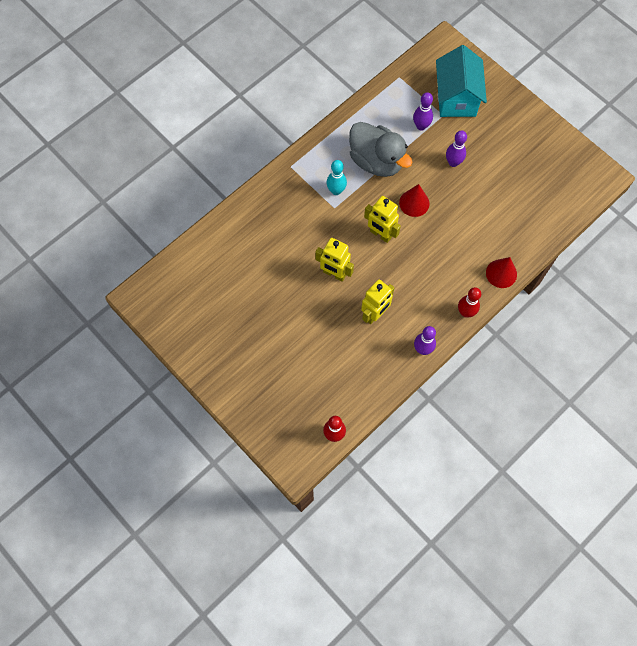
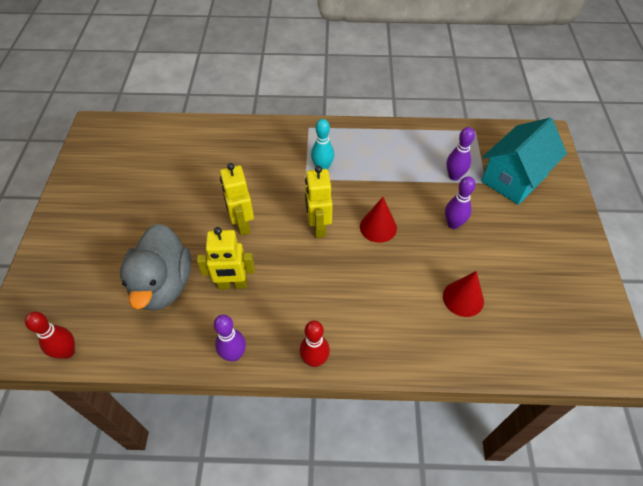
camera: 45 degrees right, 15 degrees down
grey duck [349,122,412,177] -> grey duck moved to [120,223,191,311]
red cone [486,257,517,288] -> red cone moved to [443,271,484,317]

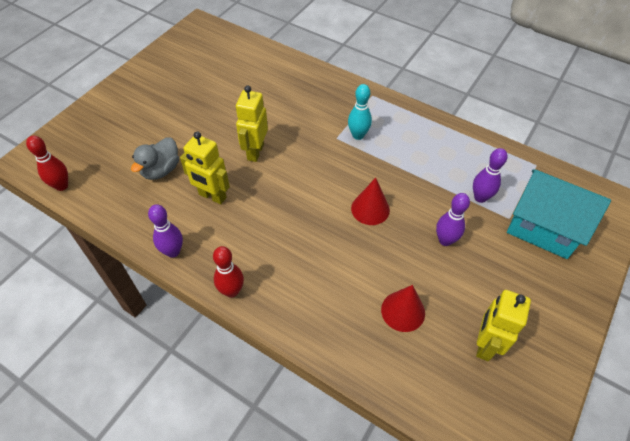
camera: 30 degrees right, 0 degrees up
grey duck [120,223,191,311] -> grey duck [131,137,179,180], size x0.61
yellow robot [305,166,333,238] -> yellow robot moved to [476,290,531,361]
turquoise house [481,118,567,205] -> turquoise house turned 45 degrees clockwise [507,170,611,259]

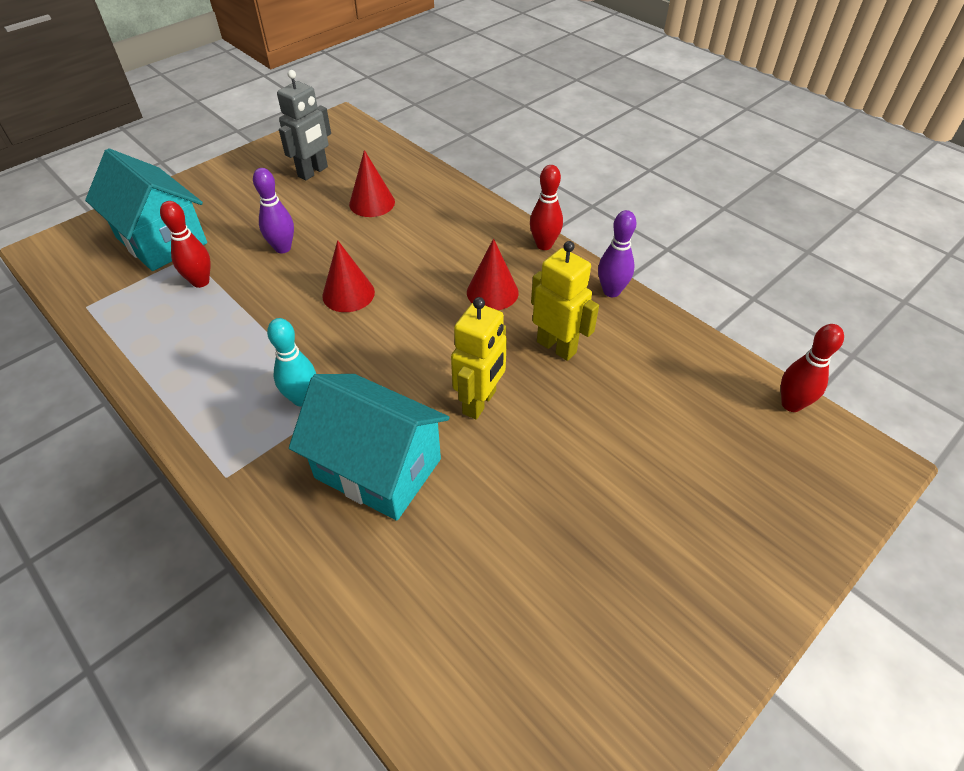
camera: 165 degrees left, 5 degrees down
grey duck [131,137,179,180] -> none
purple bowling pin [473,148,507,203] -> red bowling pin [160,201,211,288]
yellow robot [476,290,531,361] -> grey robot [277,70,331,180]
none -> turquoise house [289,374,449,521]
none -> red cone [467,239,519,310]

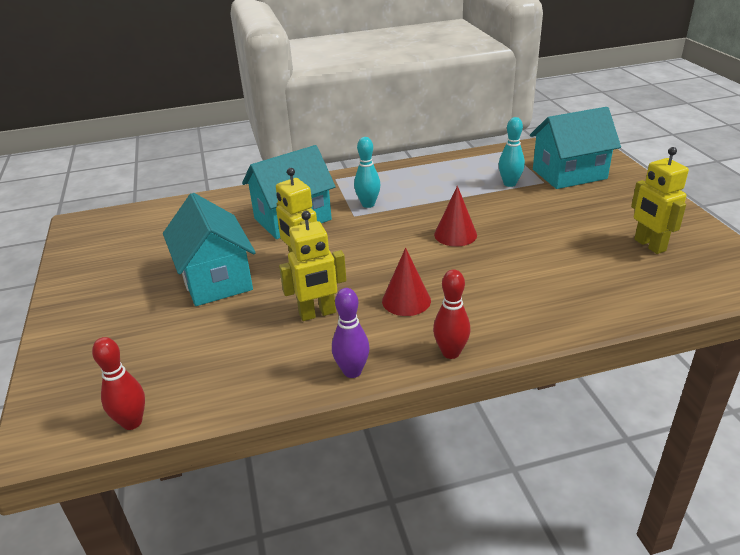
camera: 120 degrees right, 15 degrees down
red bowling pin [160,201,211,288] -> turquoise bowling pin [499,117,525,187]
purple bowling pin [253,168,294,253] -> none
grey robot [277,70,331,180] -> yellow robot [631,147,689,254]
red cone [349,150,395,217] -> none
none -> turquoise house [163,193,256,306]

